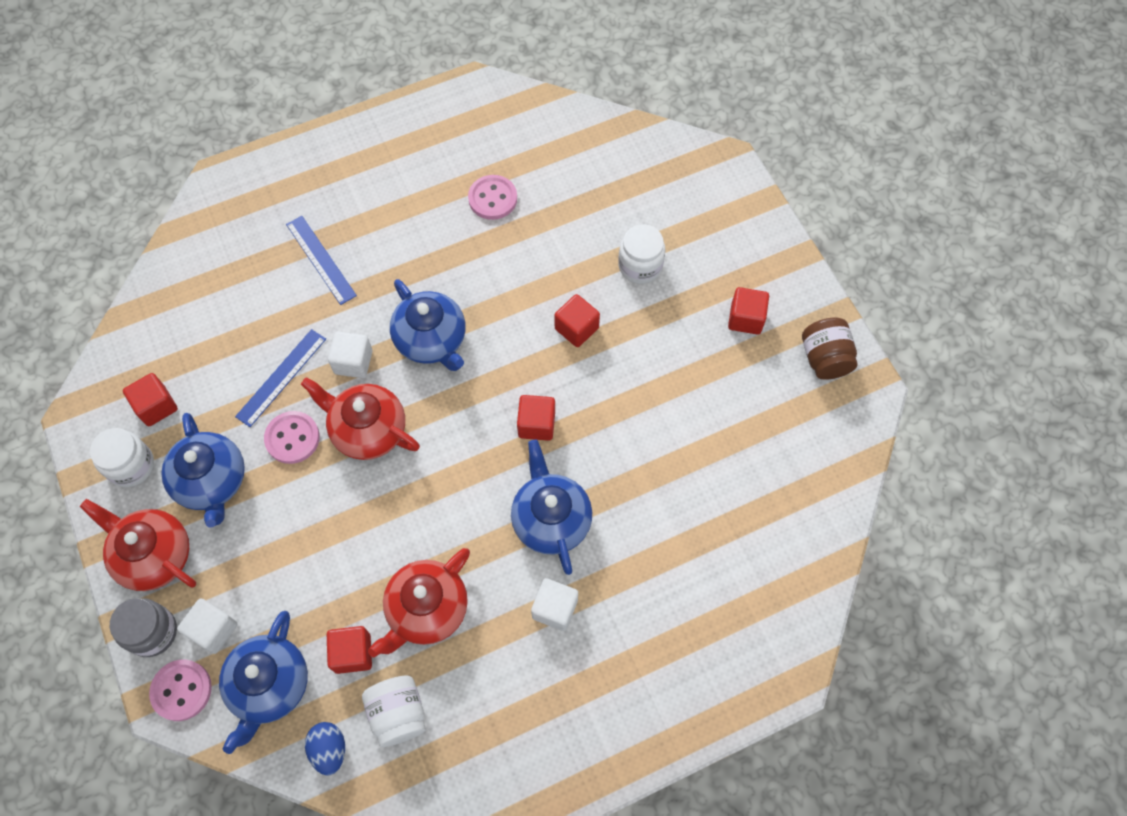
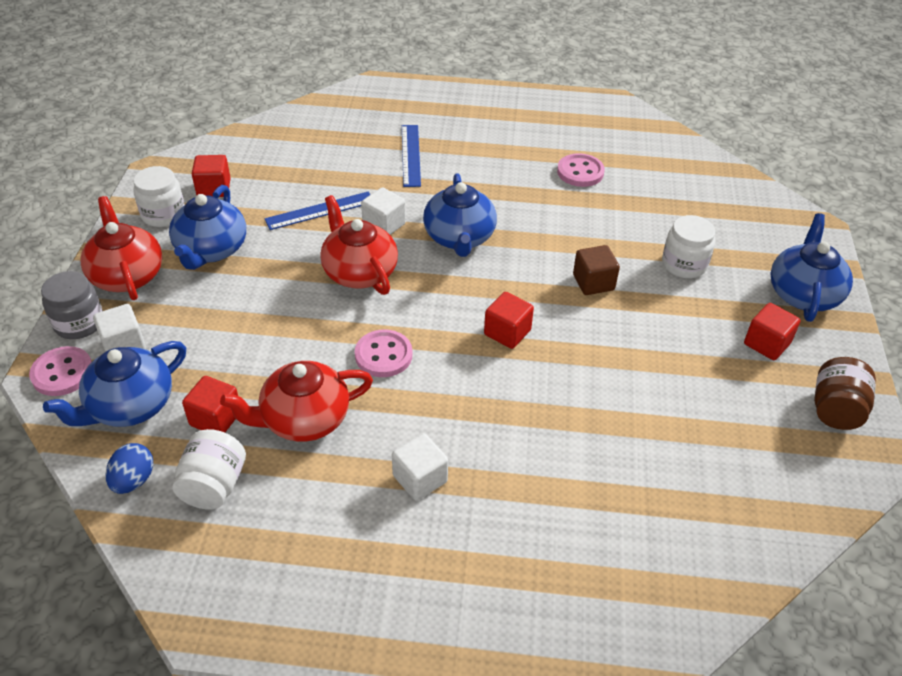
camera: 30 degrees right, 20 degrees down
pink button [264,411,320,464] -> pink button moved to [355,330,412,377]
blue teapot [511,440,592,575] -> blue teapot moved to [770,213,853,322]
red cube [554,294,600,347] -> brown cube [573,245,620,295]

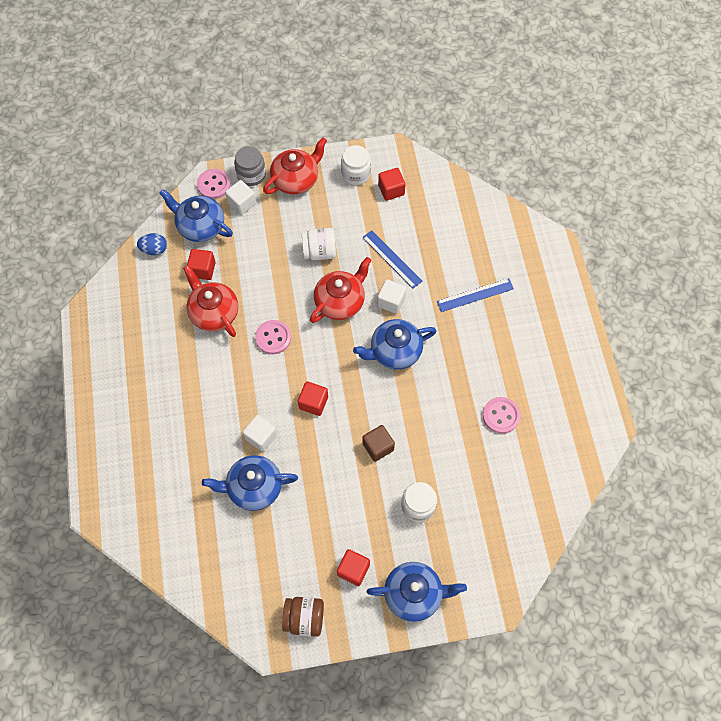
camera: 75 degrees right, 20 degrees up
blue teapot [169,185,246,270] -> blue teapot moved to [202,455,298,511]
white jar [172,429,246,510] -> white jar moved to [302,228,336,260]
white cube [392,433,448,501] -> white cube moved to [243,415,277,452]

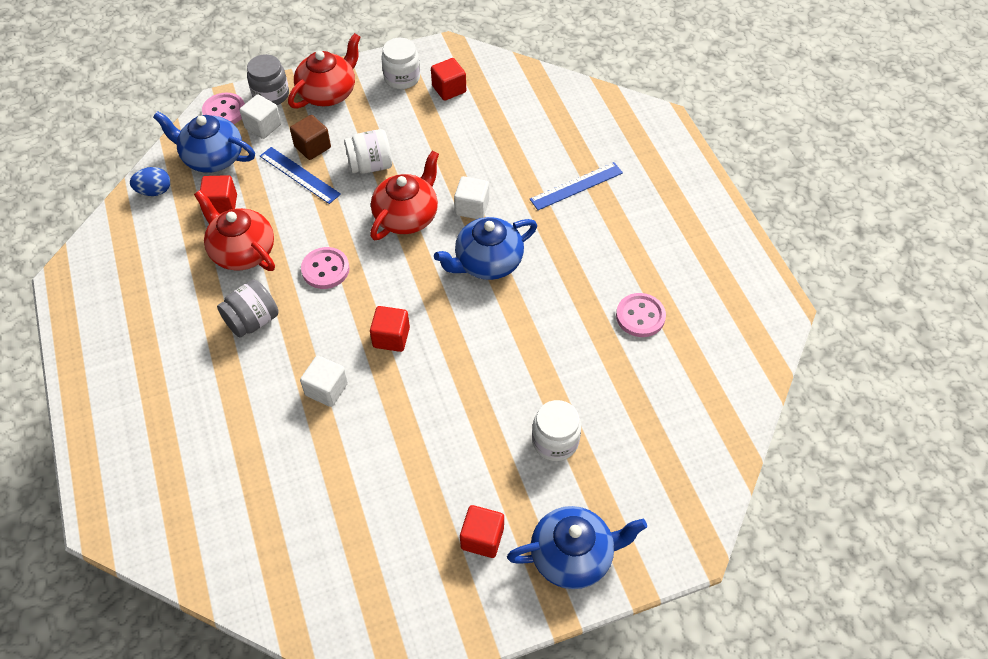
camera: 10 degrees left, 10 degrees down
blue teapot [202,455,298,511] -> none
brown jar [282,597,324,637] -> none
blue ruler [362,230,422,289] -> blue ruler moved to [260,147,341,204]
brown cube [362,425,395,462] -> brown cube moved to [290,115,331,160]
none -> grey jar [217,280,279,338]

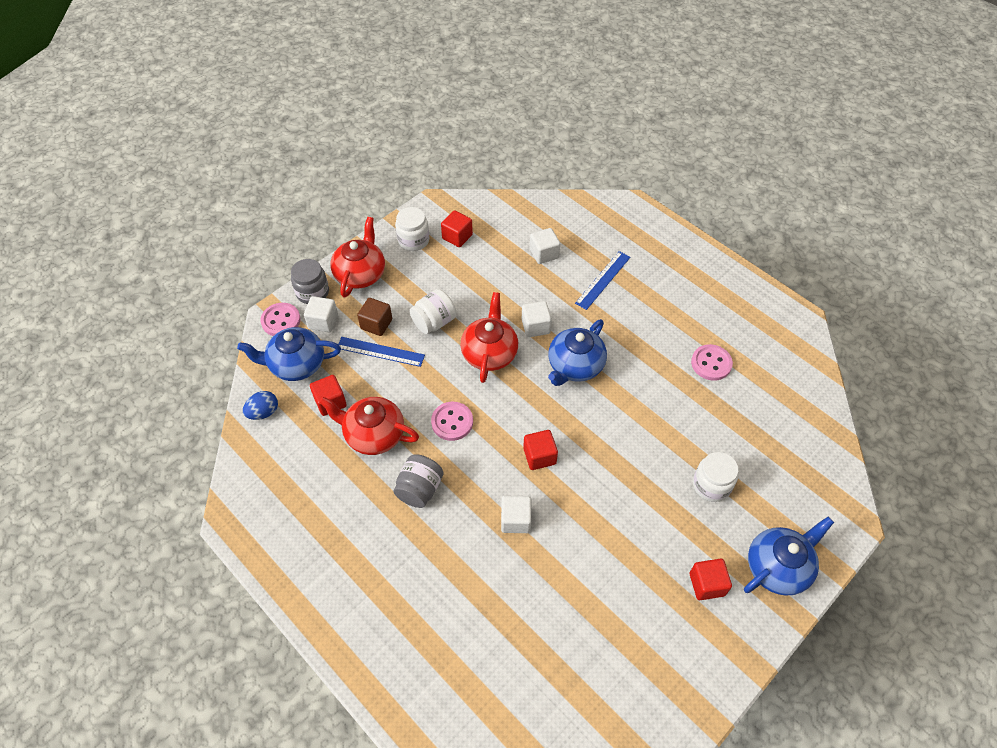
camera: 25 degrees left, 0 degrees up
none -> white cube [530,228,560,264]

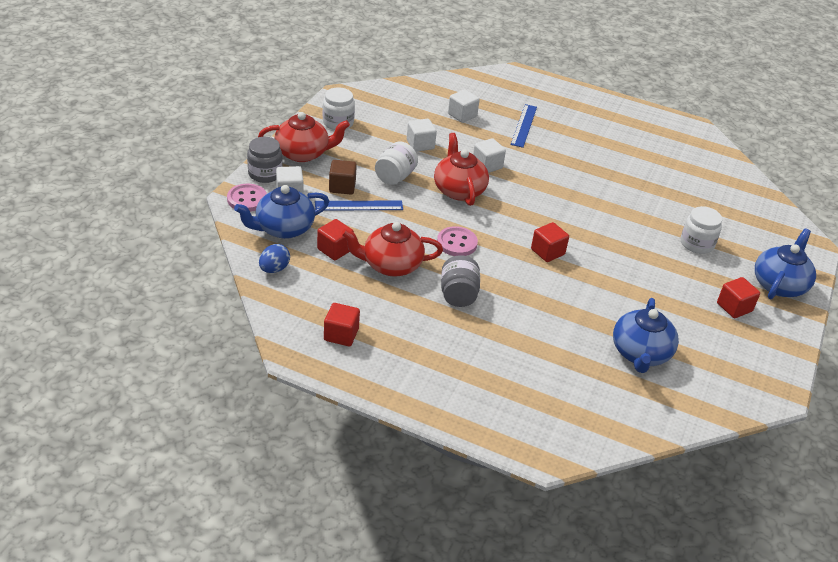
camera: 25 degrees left, 15 degrees down
red teapot [330,217,385,298] -> red teapot turned 90 degrees clockwise [258,112,350,162]
red cube [441,210,473,247] -> red cube moved to [324,303,360,346]
white cube [501,496,532,533] -> white cube moved to [407,119,437,152]
blue teapot [548,319,607,386] -> blue teapot moved to [613,298,679,373]
pink button [691,344,733,381] -> none

